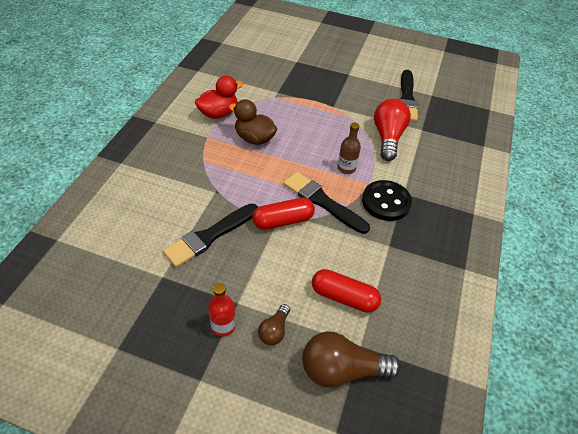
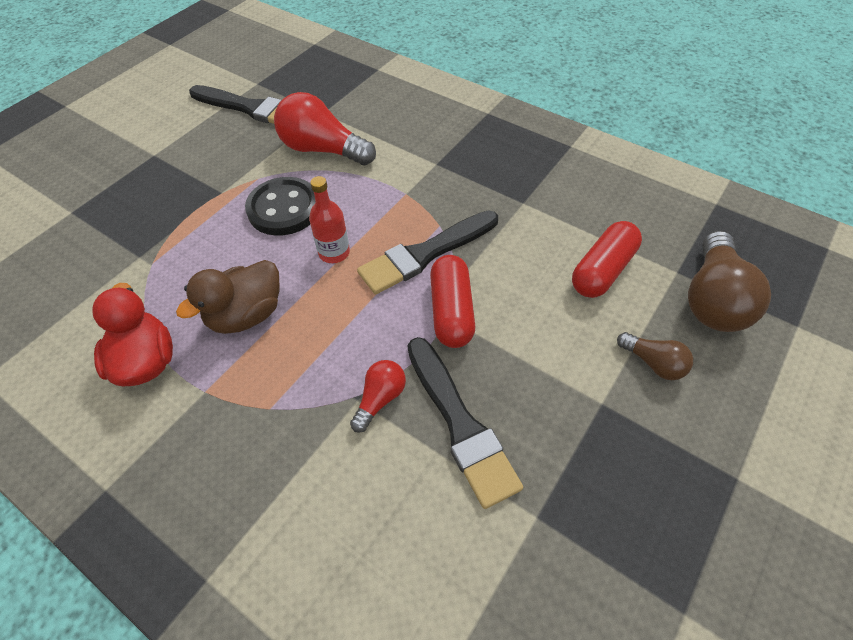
camera: 70 degrees left, 5 degrees up
red bottle [208,283,236,337] -> red bottle moved to [309,176,350,263]
brown bottle [337,122,361,174] -> none
black button [362,180,412,221] -> black button moved to [245,177,315,236]
none -> red light bulb [350,360,406,433]

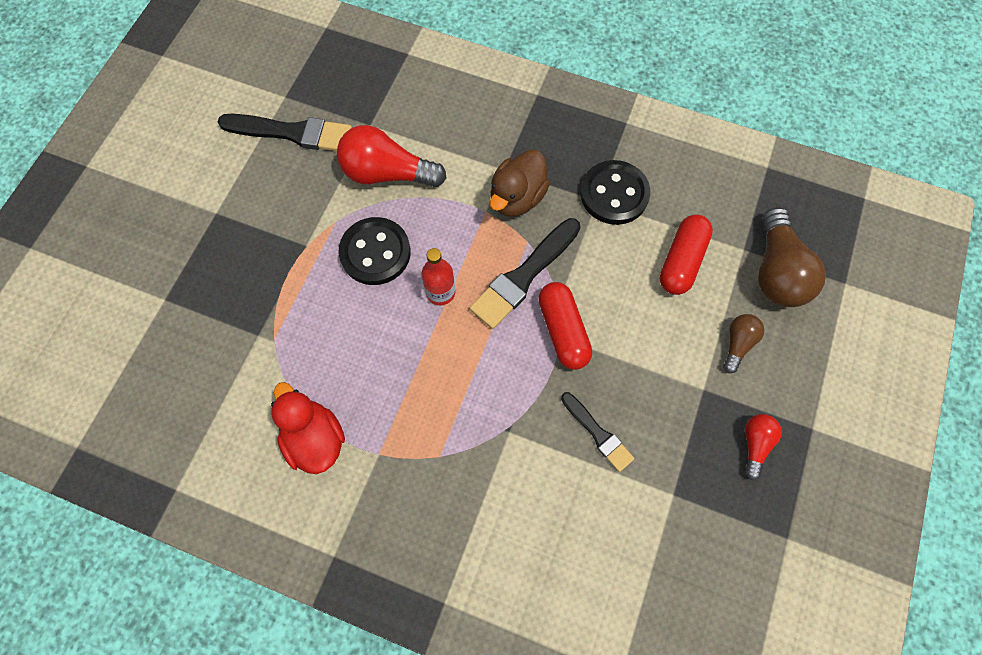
camera: 15 degrees left, 15 degrees up
brown duck [176,260,279,334] -> brown duck moved to [490,150,550,217]
red light bulb [350,360,406,433] -> red light bulb moved to [745,414,782,480]
black brush [408,337,523,509] -> black brush [561,392,634,472], size x0.60
brown light bulb [617,332,693,380] -> brown light bulb turned 90 degrees counterclockwise [723,314,764,373]
none -> black button [581,160,650,225]

